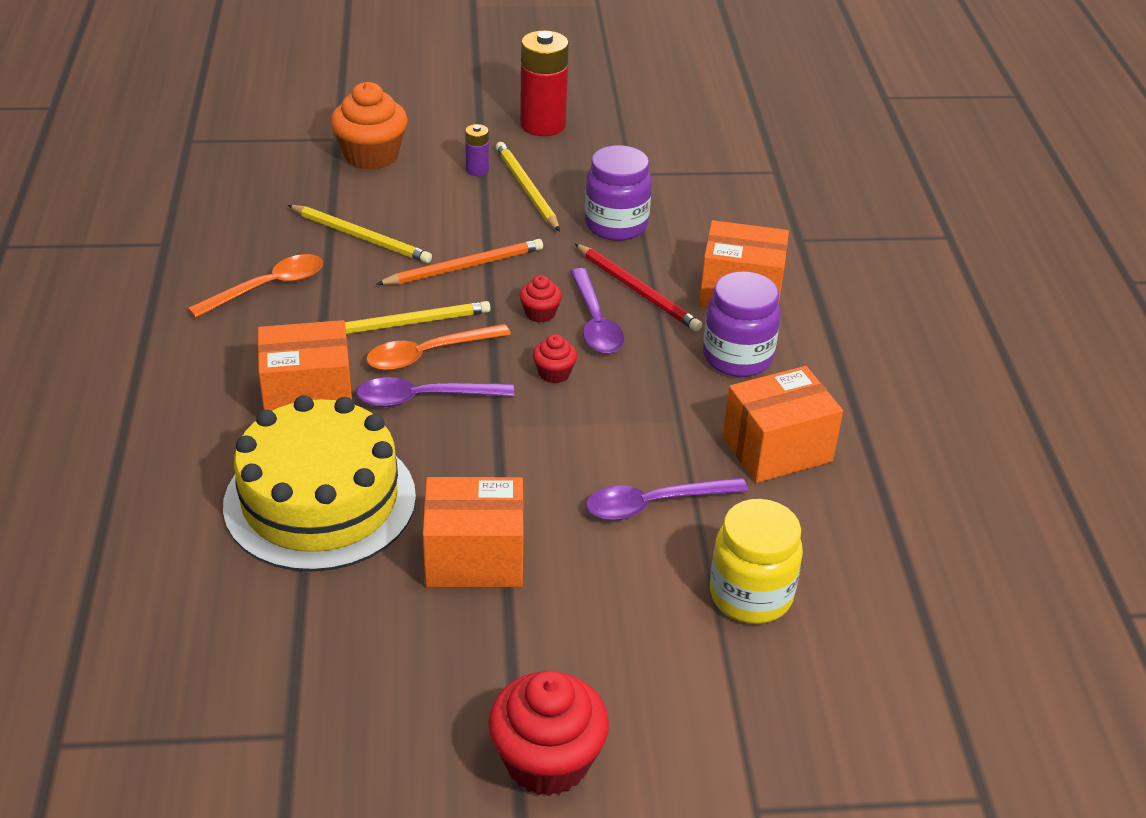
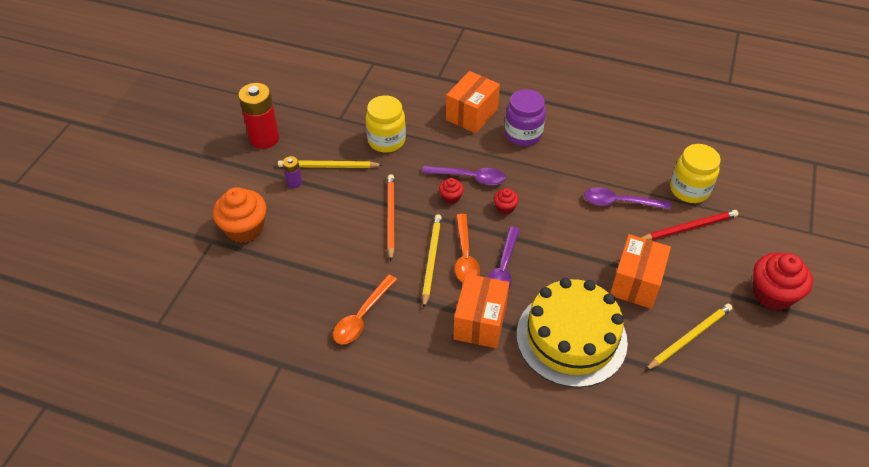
camera: 65 degrees left, 10 degrees up
orange spoon [188,254,323,318] -> orange spoon turned 135 degrees counterclockwise [333,275,397,344]
yellow pencil [288,205,432,263] -> yellow pencil moved to [645,304,732,371]
red pencil [575,244,702,331] -> red pencil moved to [641,210,739,240]
purple jar [585,145,652,241] -> yellow jar [366,95,406,153]
purple spoon [586,477,748,520] -> purple spoon turned 90 degrees clockwise [584,187,671,210]
orange box [722,366,843,483] -> none

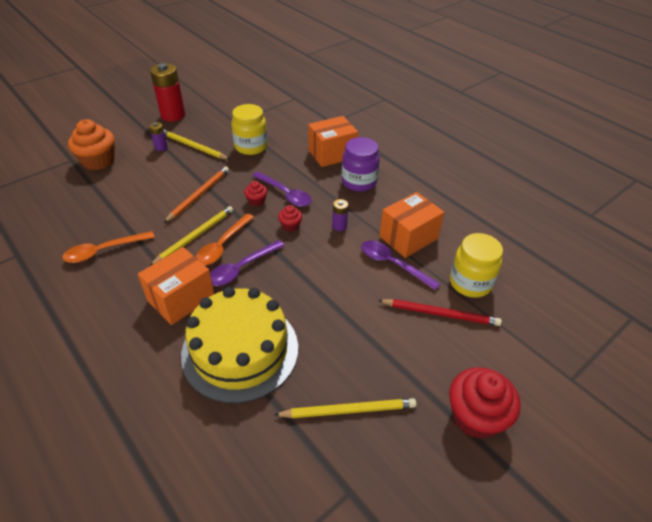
camera: 30 degrees right, 5 degrees down
orange box [610,234,671,309] -> orange box moved to [379,192,445,258]
none -> purple battery [332,199,348,231]

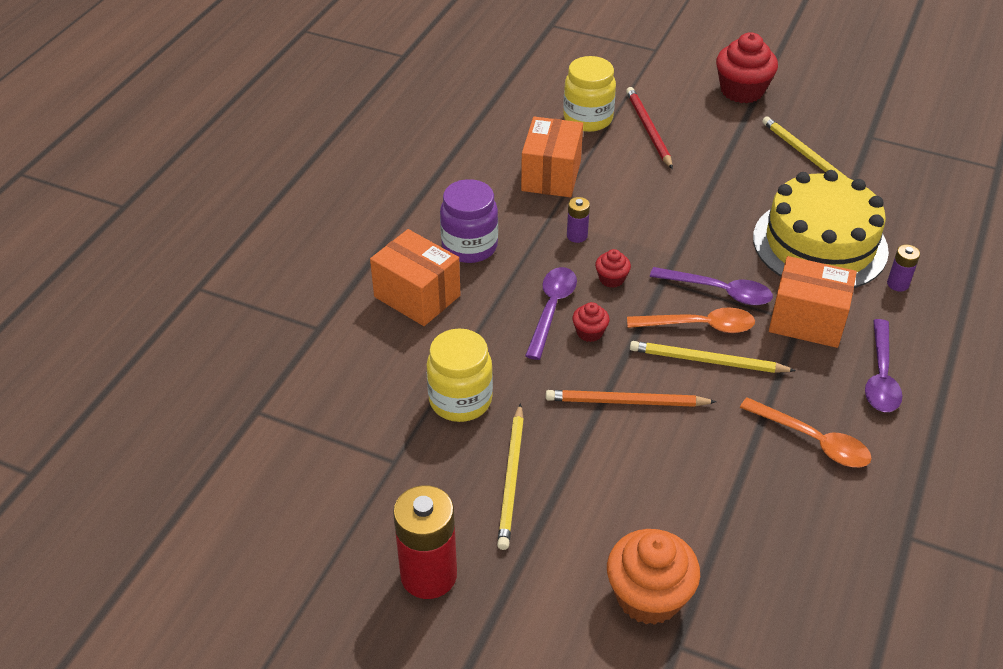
camera: 115 degrees left, 0 degrees up
purple battery [149,122,168,151] -> purple battery moved to [887,245,920,292]
purple spoon [361,240,441,290] -> purple spoon moved to [865,319,902,412]
orange box [379,192,445,258] -> orange box turned 75 degrees clockwise [521,117,583,197]

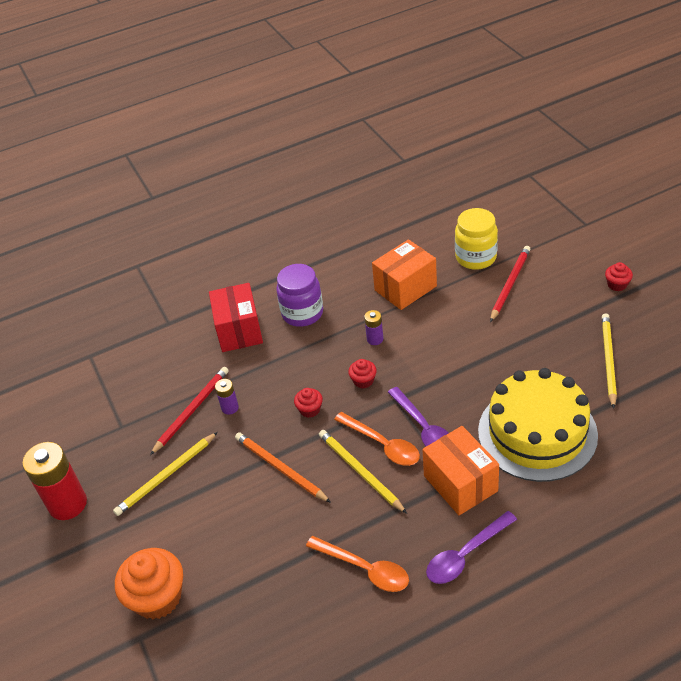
camera: 45 degrees right, 0 degrees up
orange box [370,229,461,326] -> red box [209,283,263,352]
yellow jar [426,329,493,422] -> red pencil [150,367,229,455]
purple spoon [525,267,577,360] -> none
red cupcake [716,33,778,103] -> red cupcake [605,262,633,291], size x0.49
orange spoon [740,397,871,467] -> orange spoon turned 45 degrees counterclockwise [306,536,409,592]
purple battery [887,245,920,292] -> purple battery moved to [215,379,239,415]

